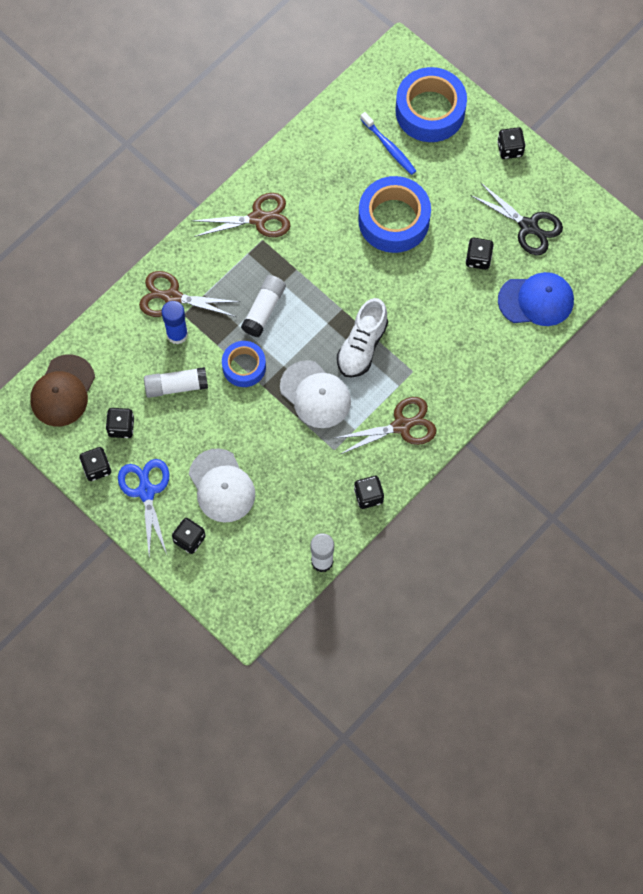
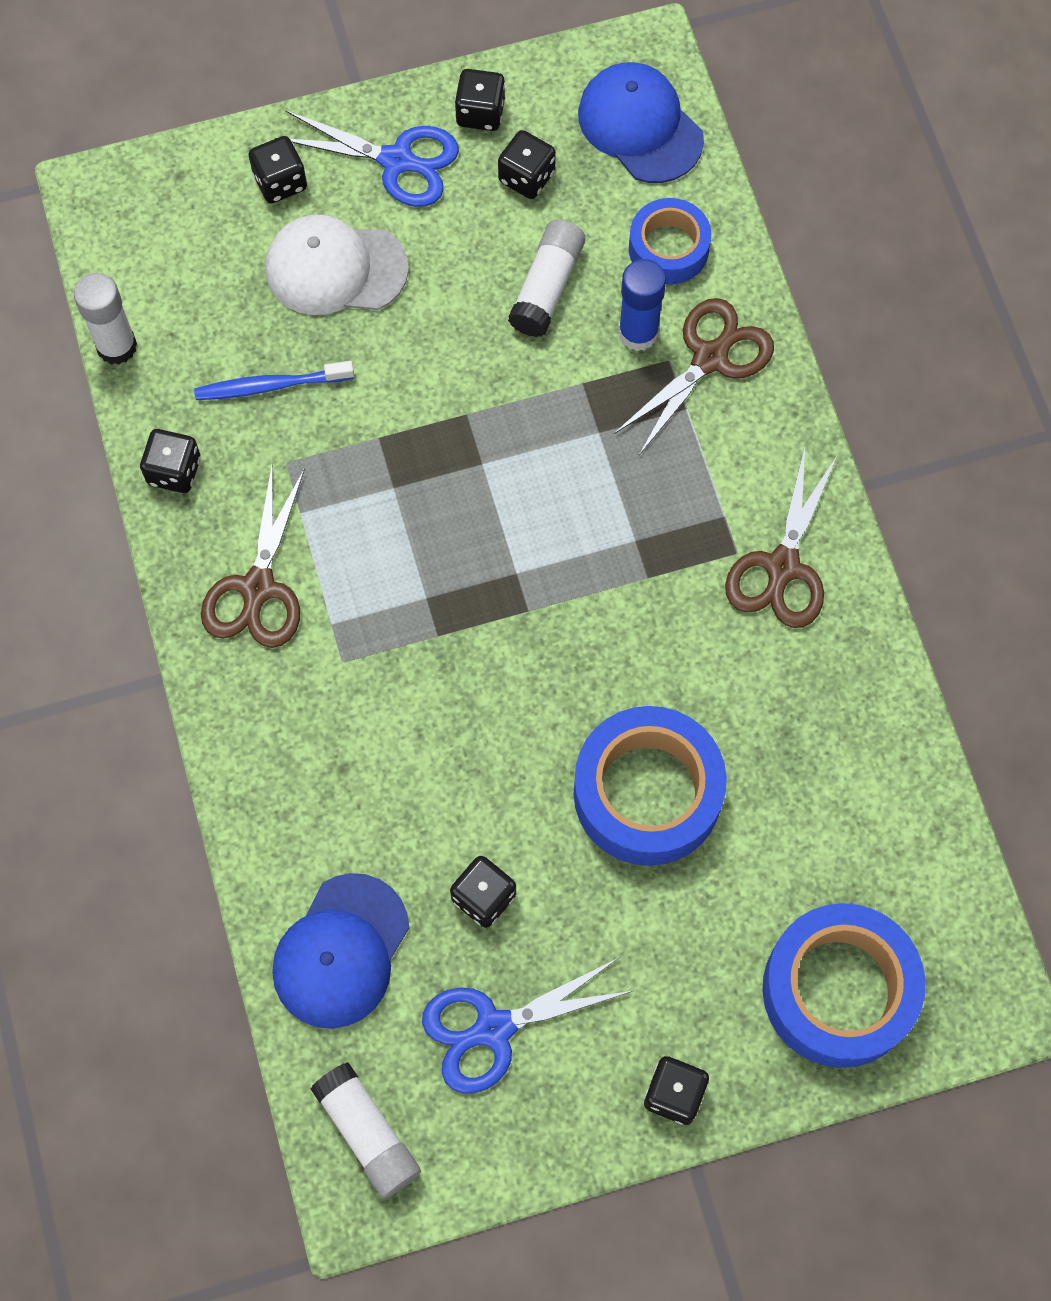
camera: 120 degrees right, 0 degrees up
brown cap [30,354,95,427] -> blue cap [578,62,704,183]
blue tape [222,341,266,387] -> blue tape moved to [629,198,711,285]
white glue stick [241,275,286,337] -> white glue stick moved to [310,1062,421,1198]
white cap [280,360,351,428] -> none
white shoe [337,298,388,378] -> none
blue toothbrush [360,112,416,175] -> blue toothbrush moved to [194,361,354,400]
black scissors [470,182,563,255] -> blue scissors [422,958,632,1094]

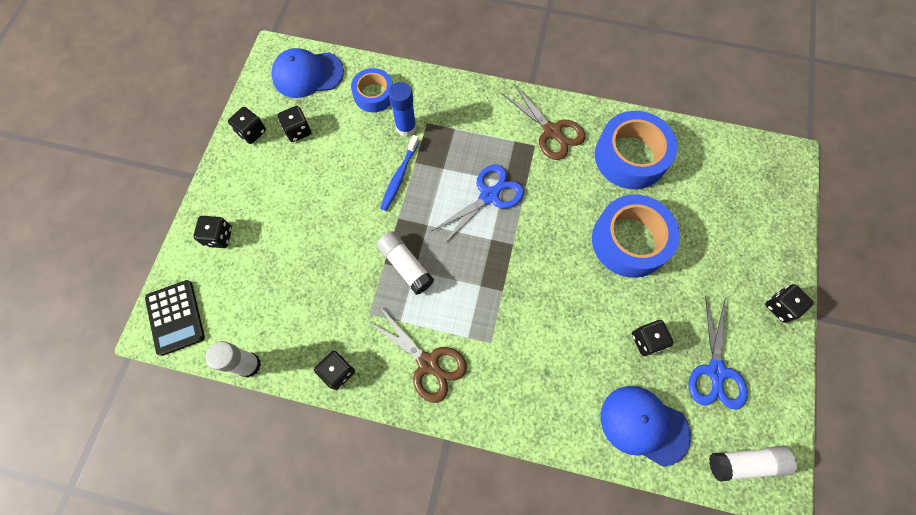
camera: 60 degrees left, 0 degrees up
blue toothbrush [194,361,354,400] -> blue toothbrush moved to [380,135,419,211]
white cap [266,215,409,315] -> none
blue cap [272,873,409,1029] -> blue cap turned 150 degrees clockwise [601,386,691,467]
blue scissors [275,110,459,207] -> blue scissors moved to [432,165,524,245]
white glue stick [508,220,585,337] -> white glue stick moved to [377,231,434,295]
brown scissors [614,298,774,455] -> none
blue tape [762,903,926,1068] -> blue tape moved to [595,111,678,189]
none -> black calculator [145,280,205,356]

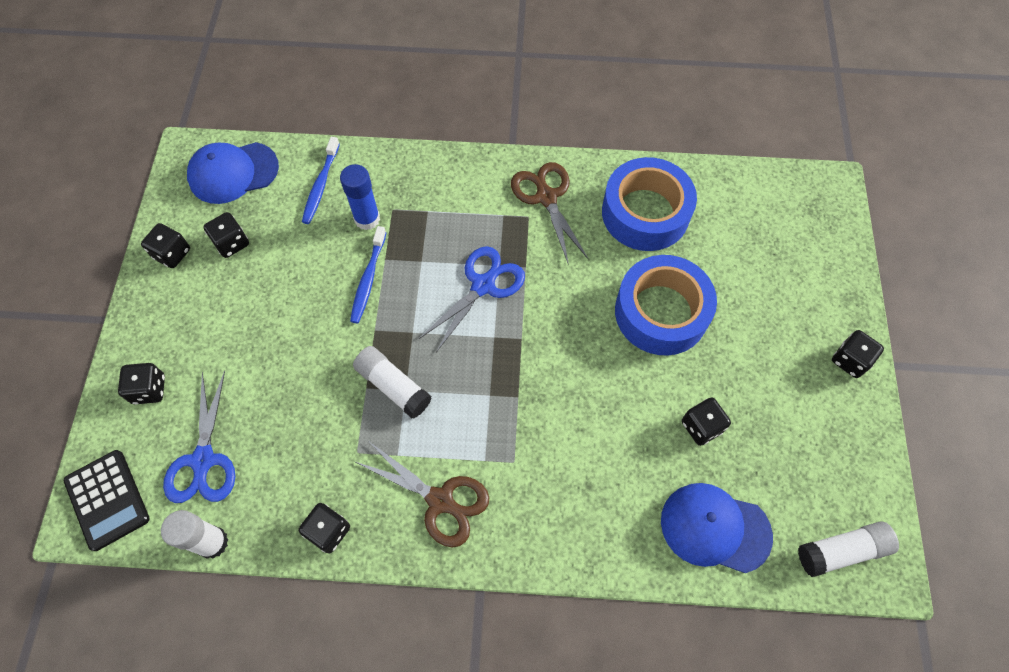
camera: 10 degrees left, 5 degrees down
blue tape [351,68,393,112] -> blue toothbrush [302,137,340,224]
brown scissors [502,84,585,160] -> brown scissors turned 150 degrees counterclockwise [511,162,588,265]
blue scissors [688,296,748,410] -> blue scissors moved to [163,371,235,503]

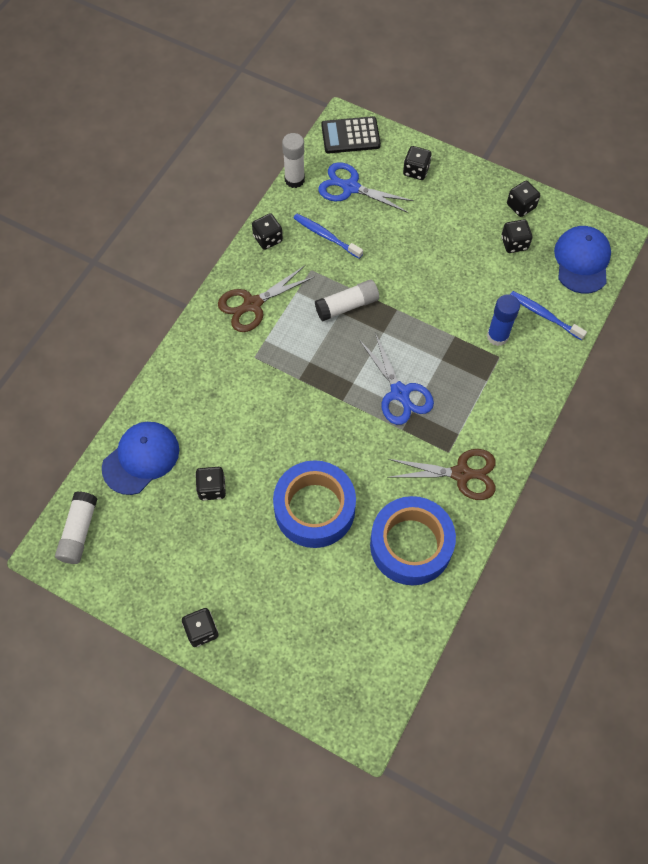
camera: 115 degrees right, 0 degrees up
blue toothbrush [350,226,386,323] -> blue toothbrush moved to [294,214,363,259]

